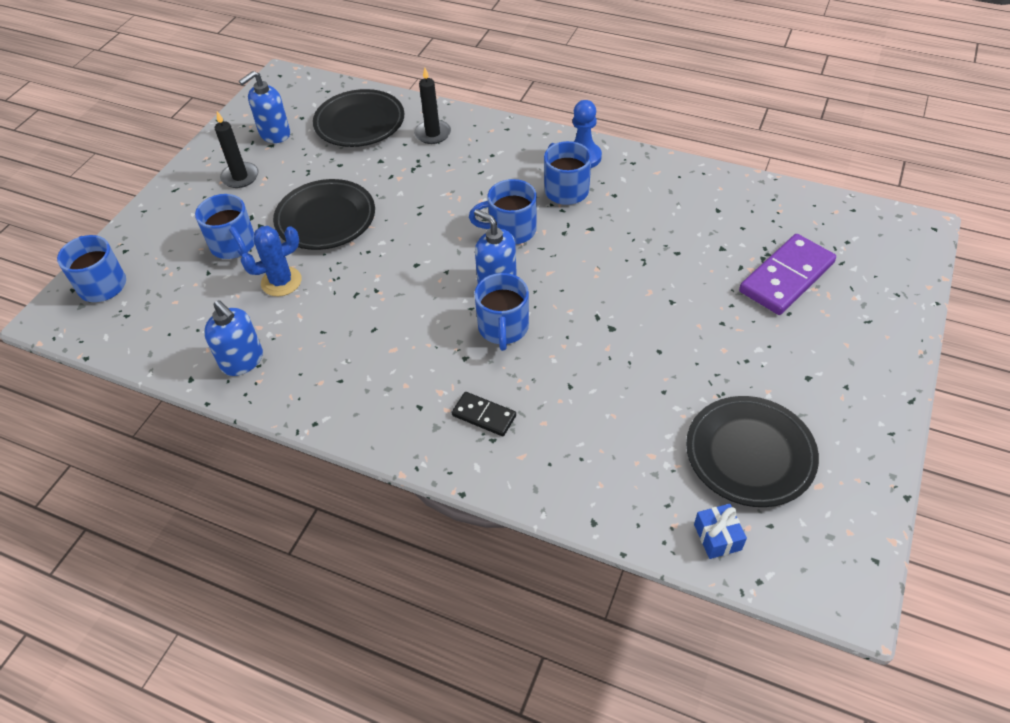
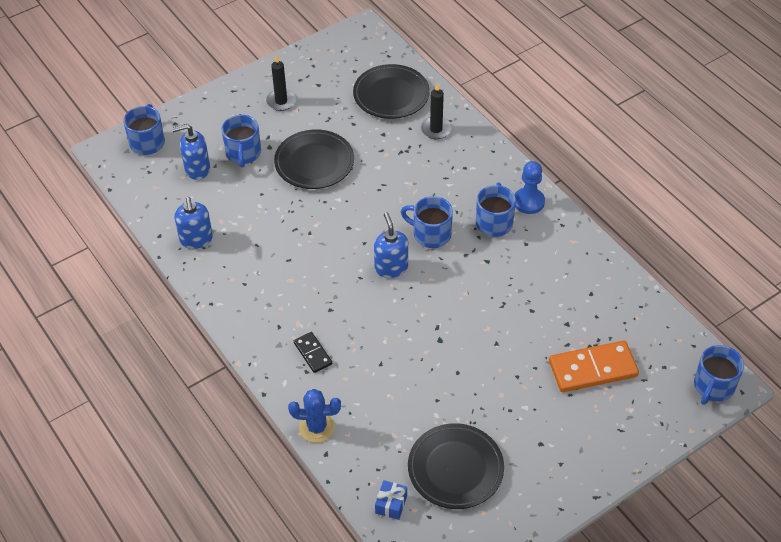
camera: 30 degrees right, 0 degrees up
blue soap dispenser [239,71,290,143] -> blue soap dispenser moved to [172,124,210,180]
blue cactus [241,226,302,296] -> blue cactus moved to [288,389,341,443]
blue mug [474,273,529,351] -> blue mug moved to [694,345,744,405]
purple domino [739,234,836,315] -> orange domino [549,341,639,392]

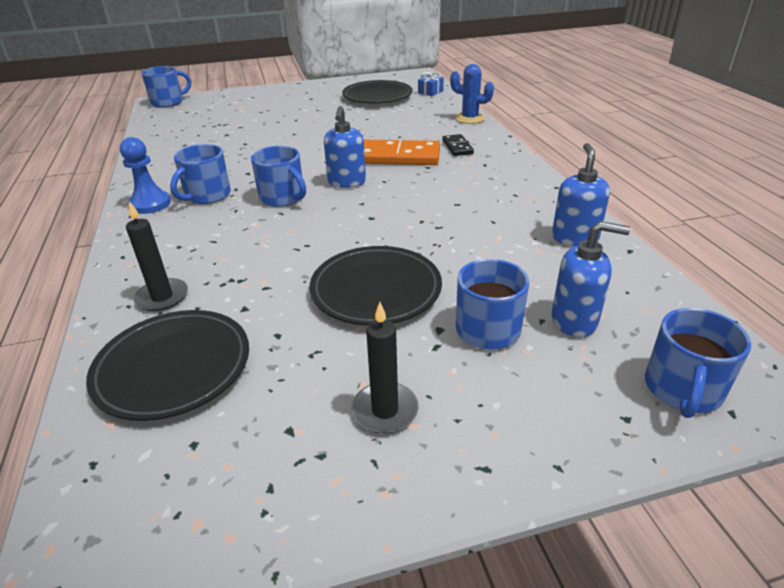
camera: 160 degrees left, 15 degrees down
orange domino [549,341,639,392] -> orange domino moved to [364,140,440,165]

